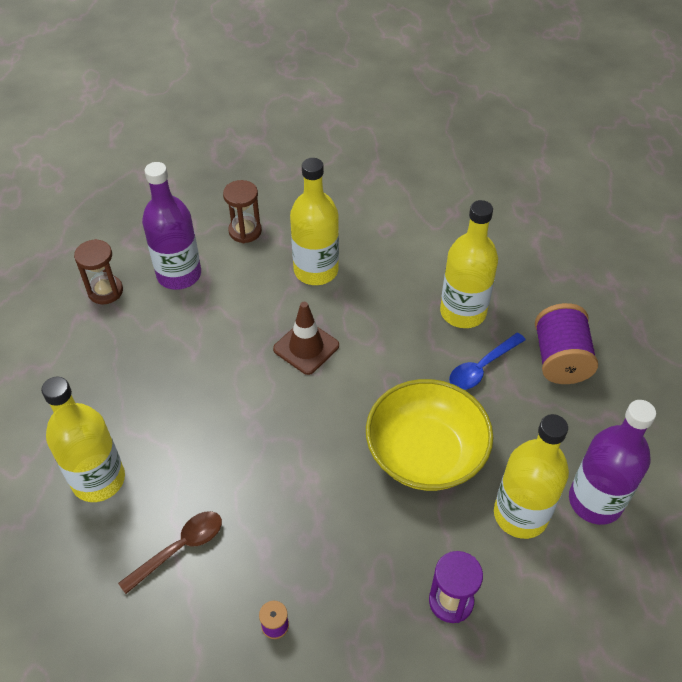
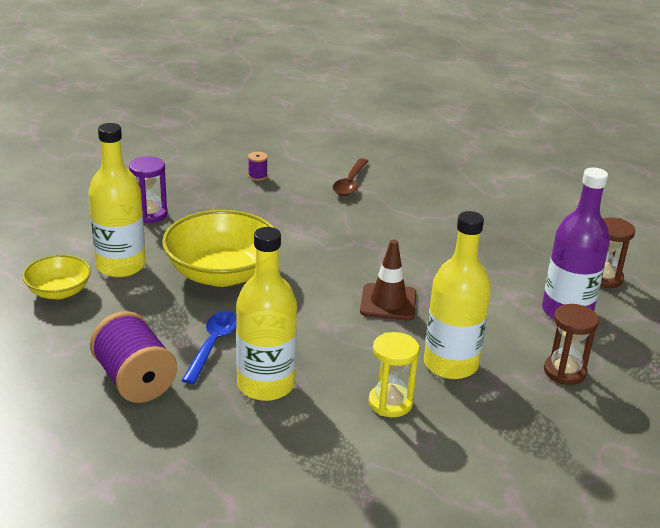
camera: 145 degrees right, 20 degrees down
yellow bottle [41,377,125,502] -> none
purple bottle [569,400,656,525] -> yellow bowl [23,255,91,299]
none -> yellow hourglass [369,332,419,417]

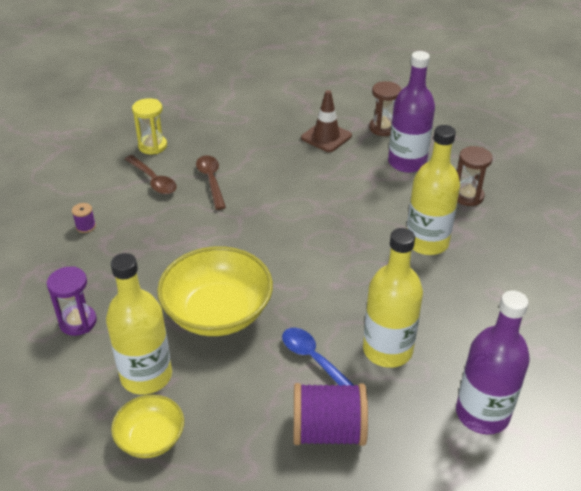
camera: 55 degrees left, 10 degrees up
brown traffic cone [360,240,416,320] -> brown traffic cone moved to [301,90,352,152]
yellow hourglass [369,332,419,417] -> yellow hourglass moved to [132,98,167,154]
none -> brown spoon [196,155,226,210]
none -> purple bottle [456,290,530,434]

